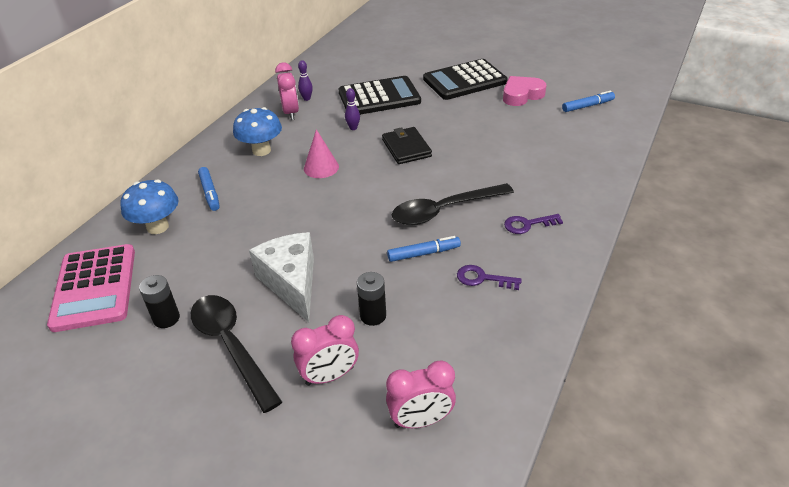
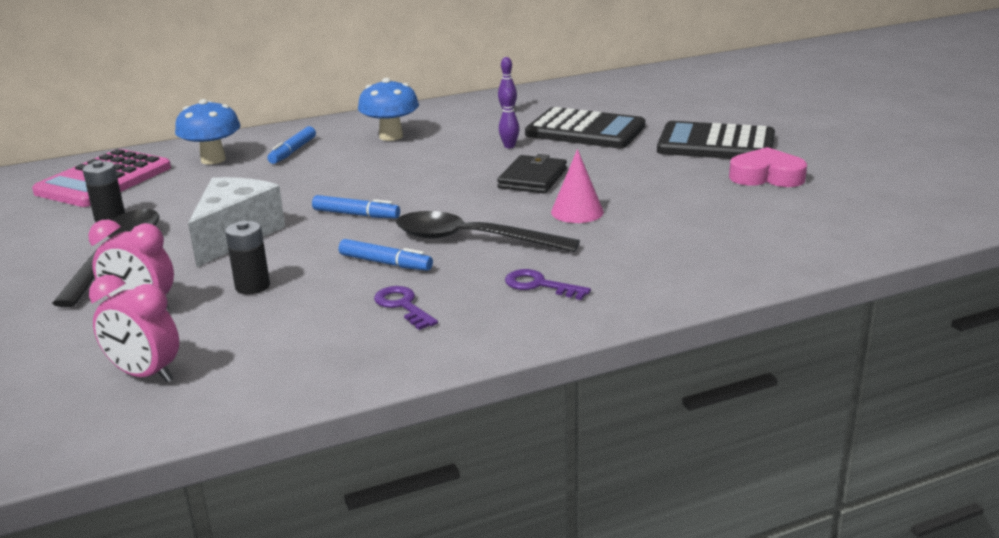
camera: 40 degrees right, 15 degrees down
pink clock [275,62,299,120] -> none
pink cone [304,129,339,178] -> pink cone moved to [551,149,604,223]
blue marker [562,91,615,112] -> blue marker moved to [312,195,400,218]

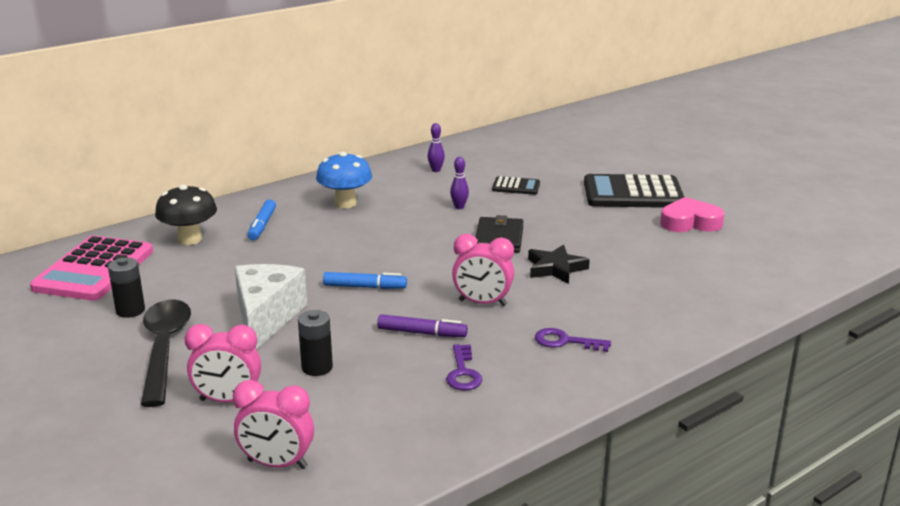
camera: 15 degrees left, 0 degrees up
blue mushroom [175,99,241,165] -> black mushroom [155,185,217,245]
blue marker [339,239,433,271] -> purple marker [377,314,468,337]
purple key [374,286,438,330] -> purple key turned 135 degrees counterclockwise [446,344,482,390]
black spoon [396,211,580,252] -> pink clock [452,234,514,306]
black calculator [525,107,645,148] -> black calculator [492,176,540,195], size x0.49
pink cone [551,149,604,223] -> black star [528,244,590,284]

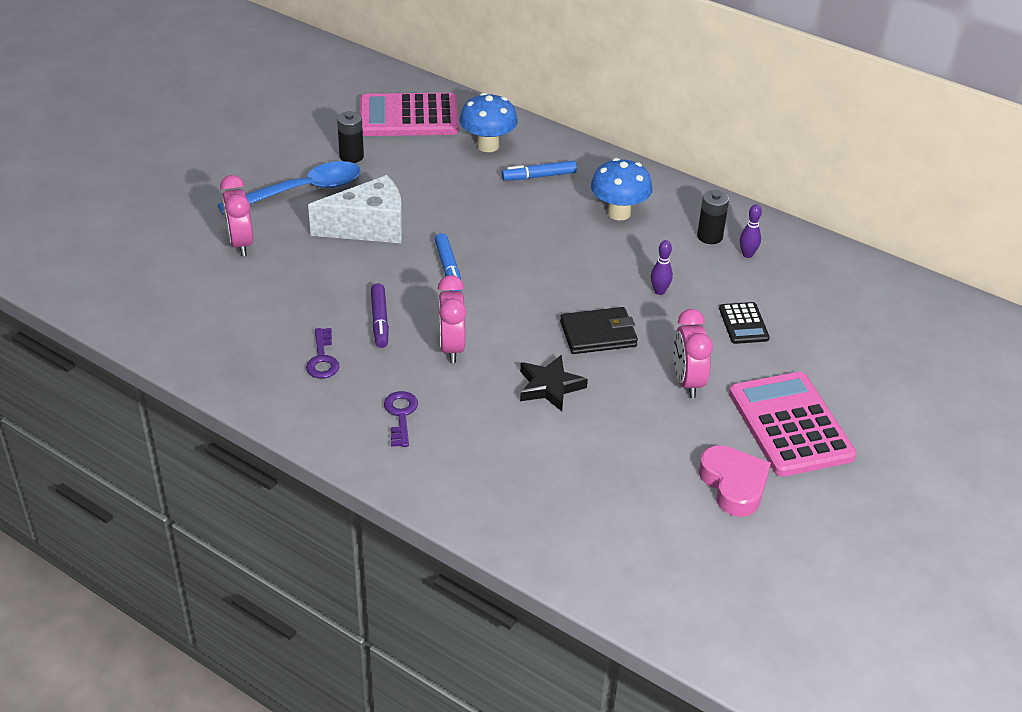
camera: 70 degrees right, 15 degrees up
black spoon [141,299,191,407] -> blue spoon [217,161,361,215]
black mushroom [155,185,217,245] -> blue mushroom [459,93,518,152]
pink clock [233,380,314,469] -> pink clock moved to [673,309,713,398]
black battery [298,310,333,376] -> black battery moved to [697,190,729,244]
purple key [446,344,482,390] -> purple key turned 75 degrees counterclockwise [306,328,340,379]
black calculator [584,174,684,208] -> pink calculator [729,372,857,477]

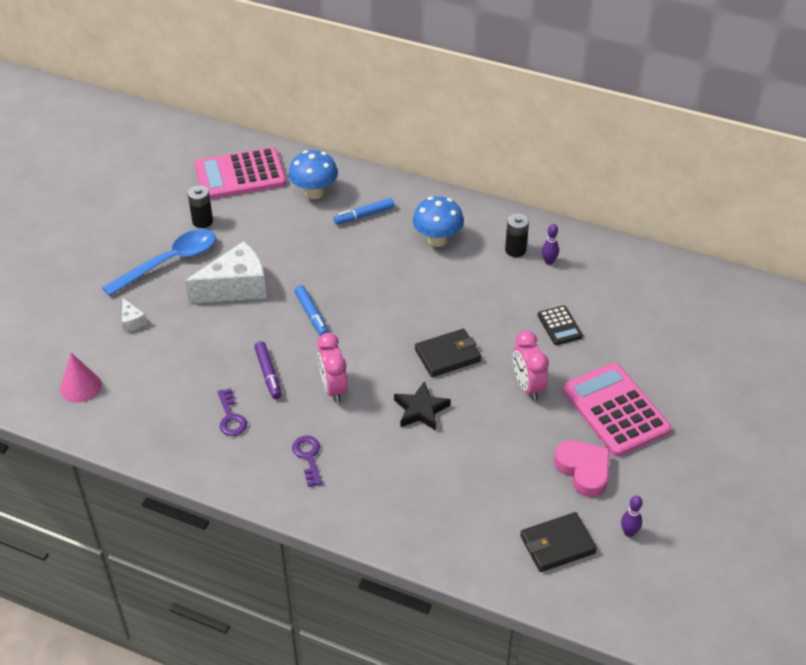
camera: 10 degrees left, 5 degrees up
pink clock [220,175,253,256] -> white cheese [122,298,147,332]
purple bowling pin [651,240,673,295] -> purple bowling pin moved to [621,496,643,537]
none -> pink cone [60,353,101,403]
none -> black wallet [520,512,597,572]

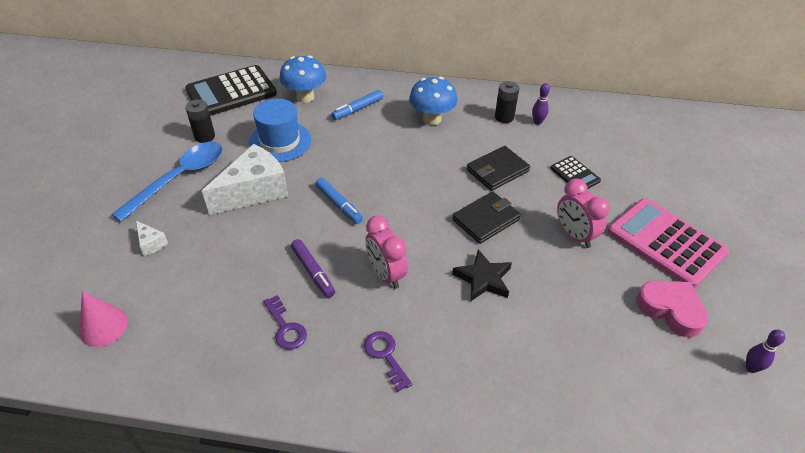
camera: 15 degrees left, 0 degrees up
pink calculator [195,147,286,199] -> black calculator [185,65,277,116]
black wallet [520,512,597,572] -> black wallet moved to [467,146,530,191]
none -> blue hat [249,99,311,162]

